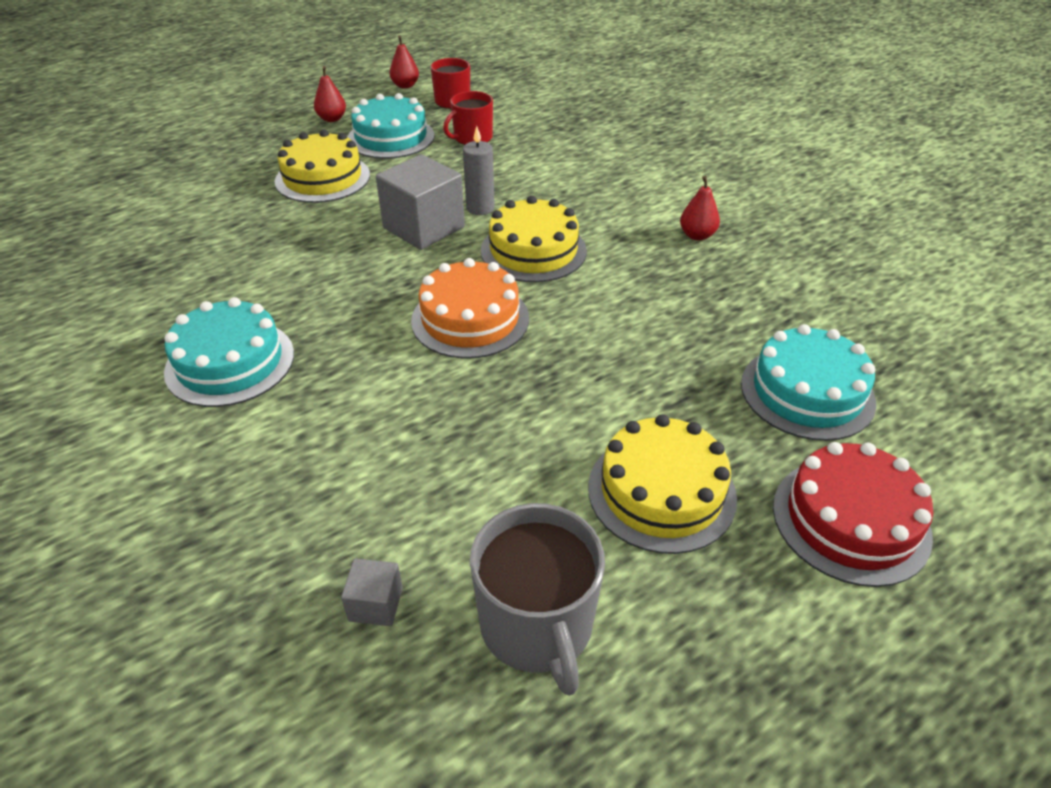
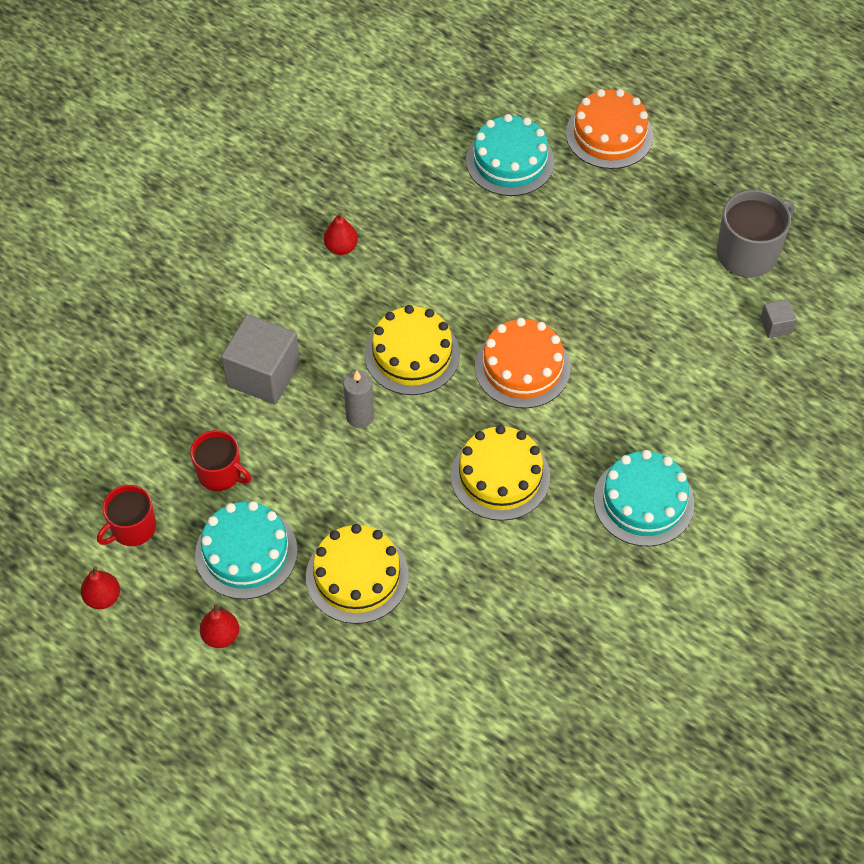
camera: 110 degrees left, 15 degrees up
grey cube [376,154,465,250] -> grey cube moved to [221,314,300,404]
yellow cake [588,414,737,554] -> yellow cake moved to [451,425,550,521]
red cake [773,442,934,587] -> orange cake [566,89,654,169]

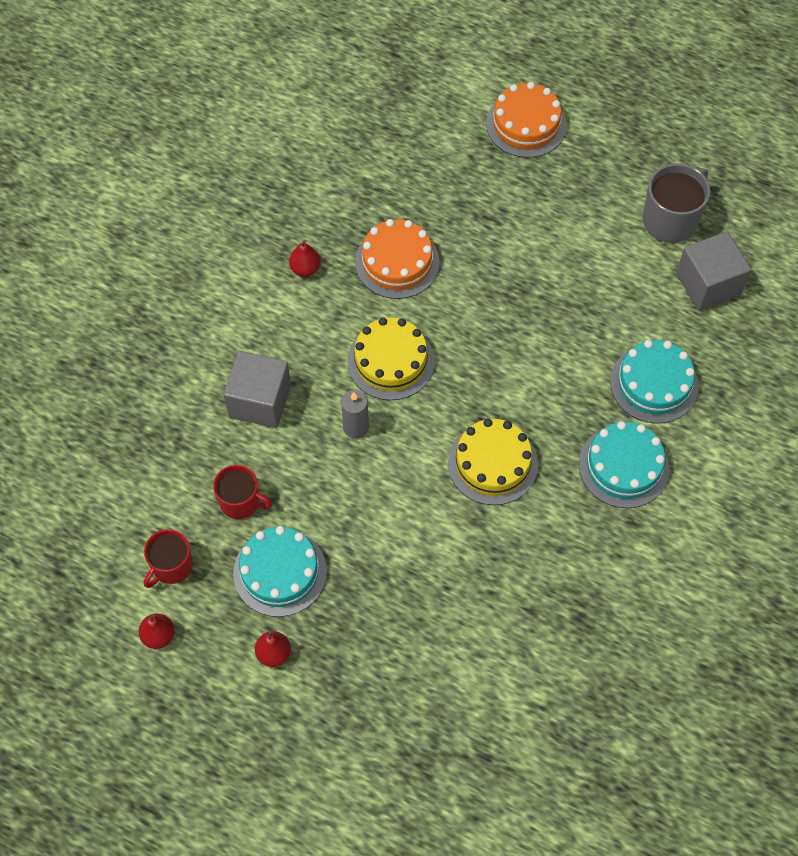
camera: 10 degrees left, 5 degrees up
yellow cake [306,524,409,624] -> none
turquoise cake [466,114,555,196] -> turquoise cake moved to [610,340,699,424]
orange cake [475,318,570,408] -> orange cake moved to [355,219,440,299]
grey cube [760,299,797,338] -> grey cube [676,232,751,311], size x2.14

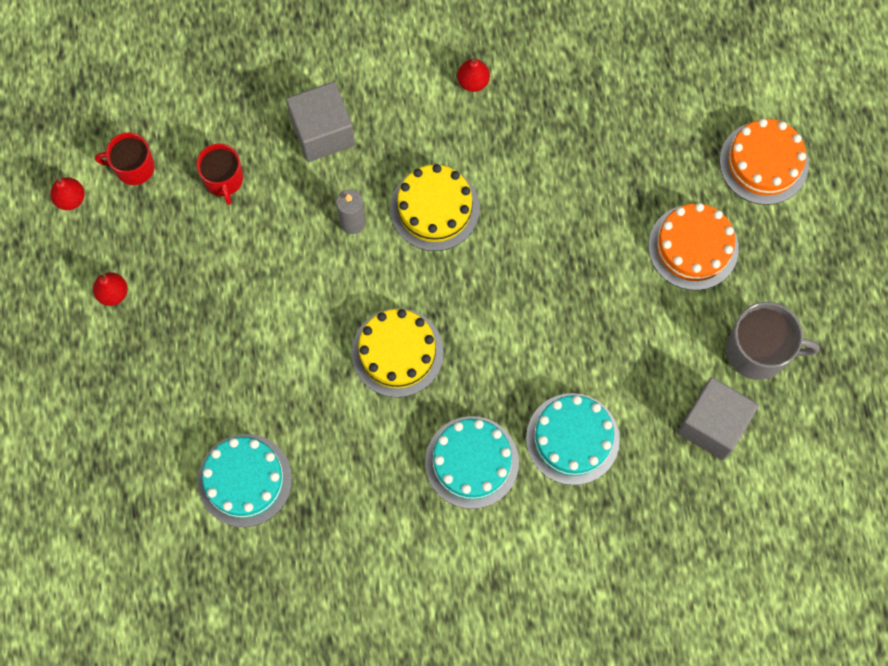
camera: 55 degrees right, 10 degrees up
turquoise cake [233,526,327,617] -> turquoise cake moved to [198,434,292,527]
orange cake [355,219,440,299] -> orange cake moved to [649,203,739,290]

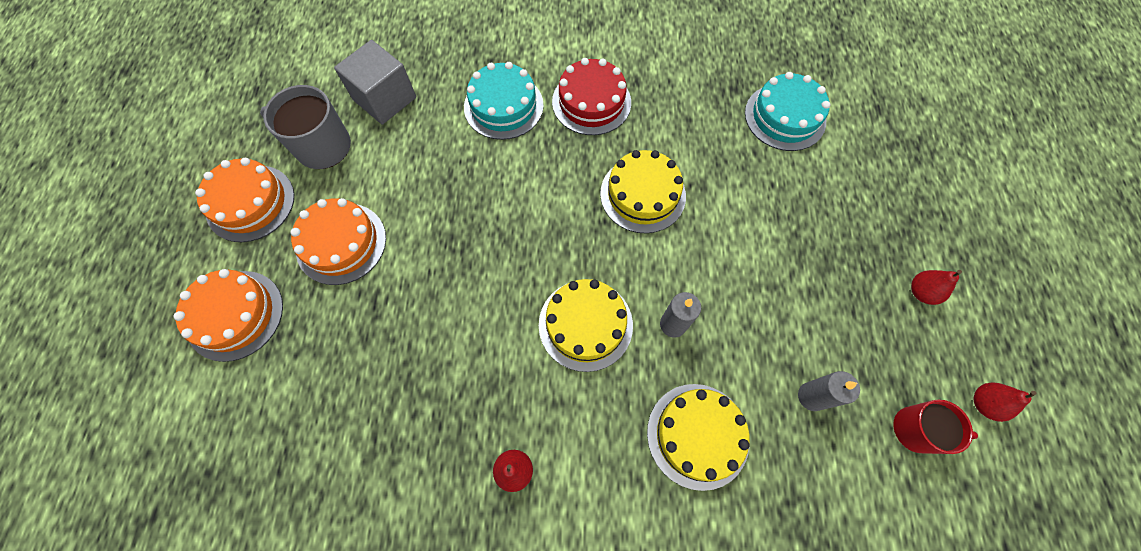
camera: 170 degrees left, 5 degrees down
red mug [197,144,243,205] -> grey candle [798,371,860,411]
grey cube [286,82,355,162] -> yellow cake [647,384,750,491]
turquoise cake [425,416,519,509] -> red cake [552,58,631,135]
none -> orange cake [195,158,294,242]

